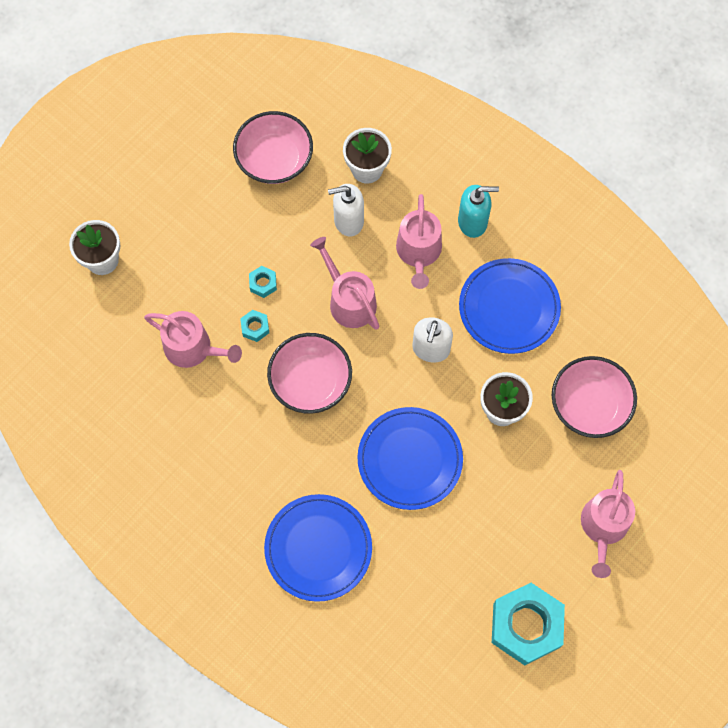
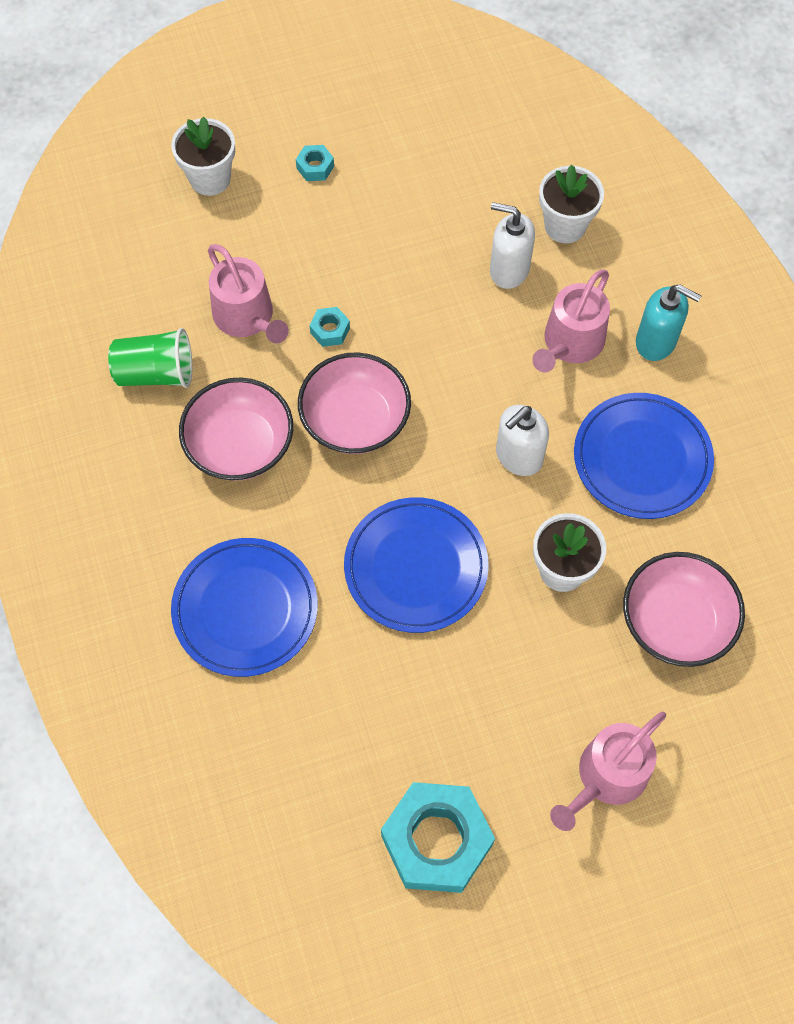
camera: 30 degrees right, 5 degrees down
pink bowl [233,111,313,184] -> pink bowl moved to [179,378,293,481]
turquoise nut [249,266,277,298] -> turquoise nut moved to [296,145,334,181]
pink watering can [310,237,379,330] -> none
none -> green cup [108,328,192,388]

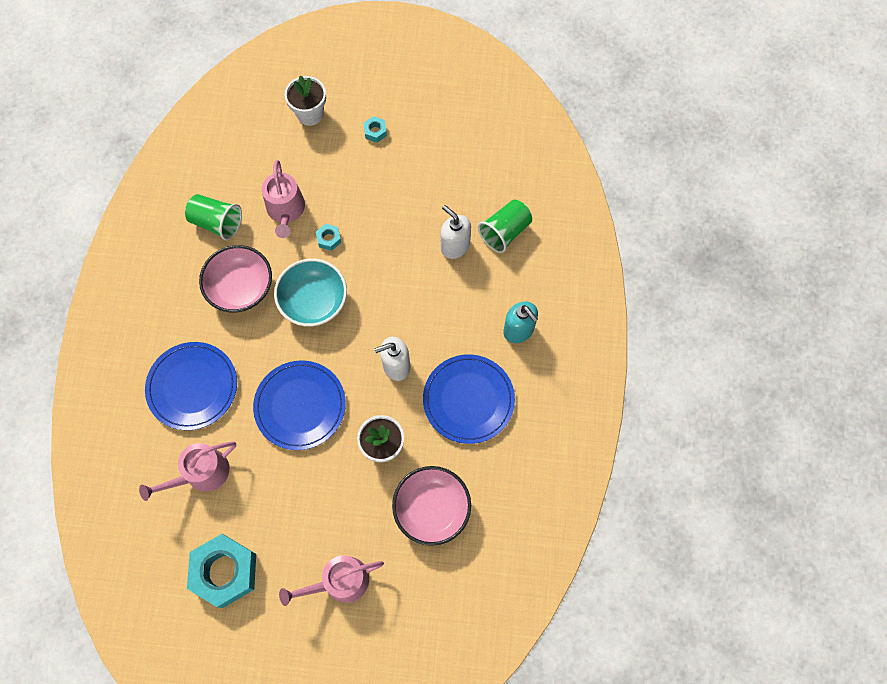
camera: 25 degrees right, 5 degrees up
pink bowl [298,352,411,454] -> turquoise bowl [274,259,347,327]
pink watering can [532,270,610,372] -> pink watering can moved to [139,442,236,501]
white flower pot [539,165,604,243] -> green cup [478,200,532,253]

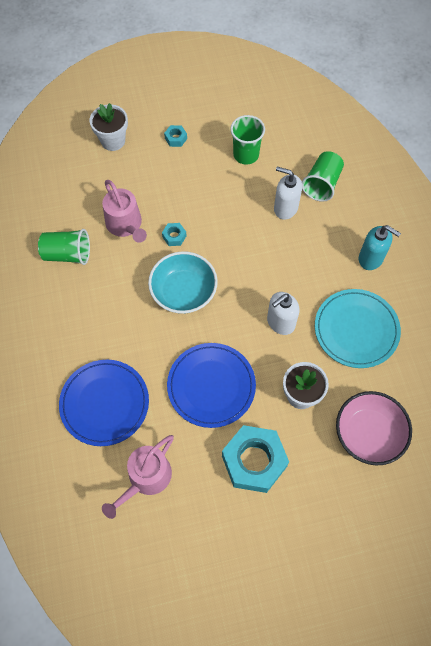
camera: 20 degrees left, 5 degrees down
turquoise nut [187,534,256,608] -> turquoise nut moved to [222,425,289,493]
pink bowl [199,245,272,312] -> none
pink watering can [279,556,384,606] -> none
blue plate [423,355,515,444] -> turquoise plate [315,289,401,368]
none -> green cup [230,115,265,165]

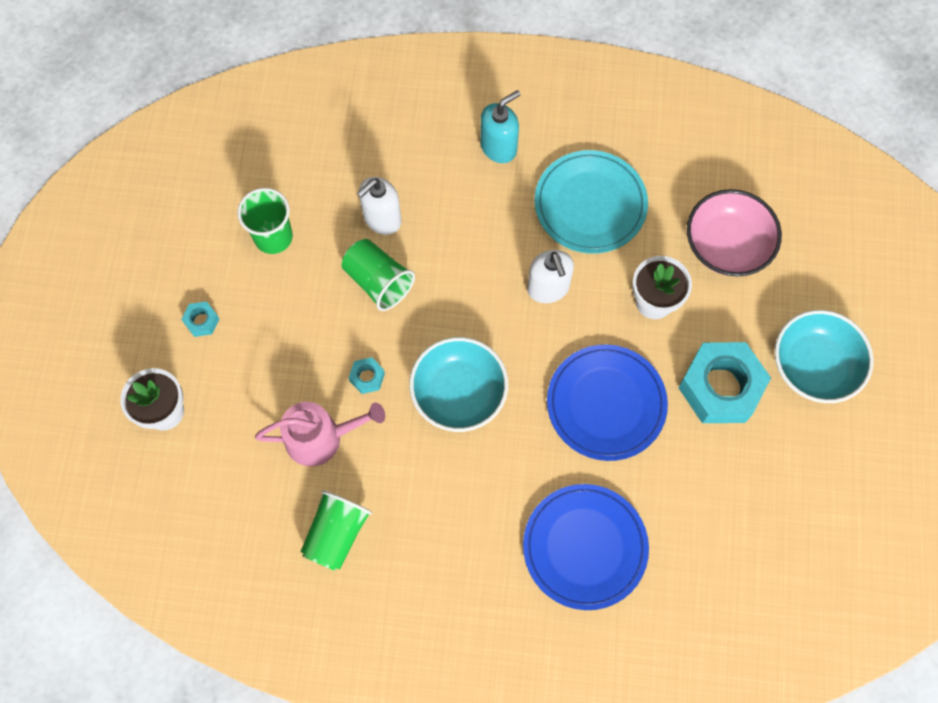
camera: 70 degrees left, 5 degrees up
pink watering can [102,435,174,519] -> none
green cup [302,151,344,202] -> green cup moved to [342,239,415,311]
none -> turquoise bowl [775,310,874,403]

